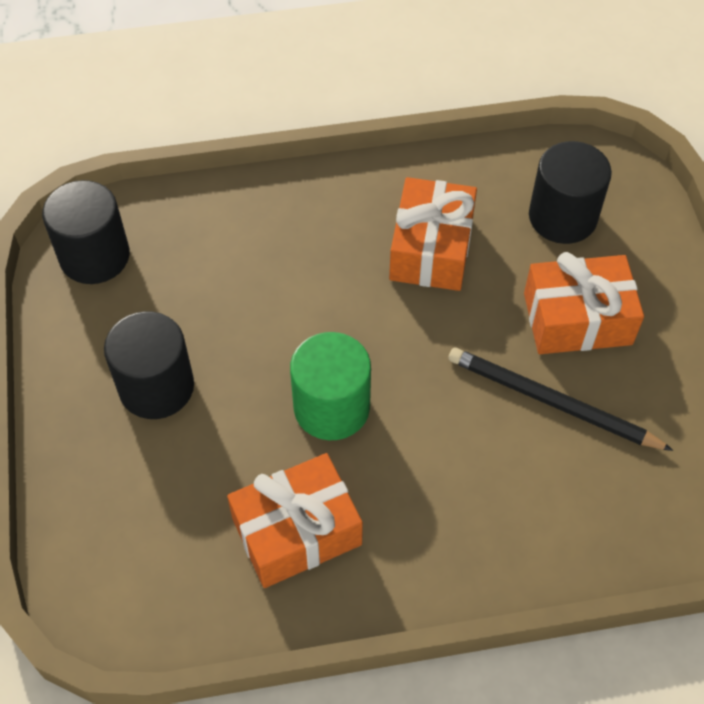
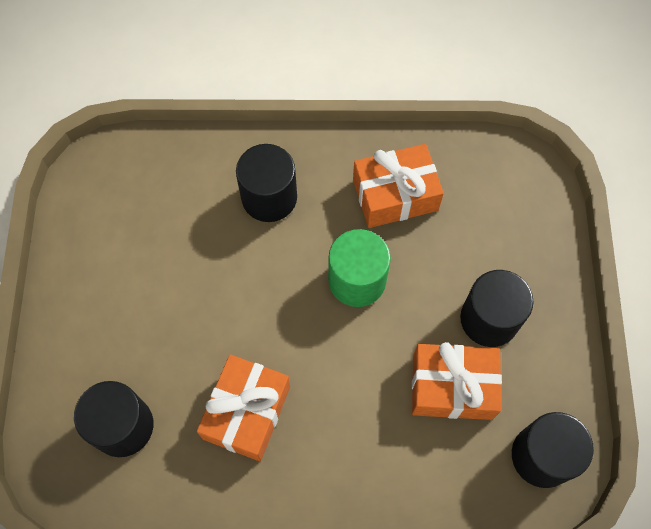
camera: 170 degrees left, 10 degrees up
black pencil [448,348,673,451] -> none
orange gift [524,252,644,354] -> orange gift moved to [412,342,502,420]
none -> black cylinder [236,144,297,222]

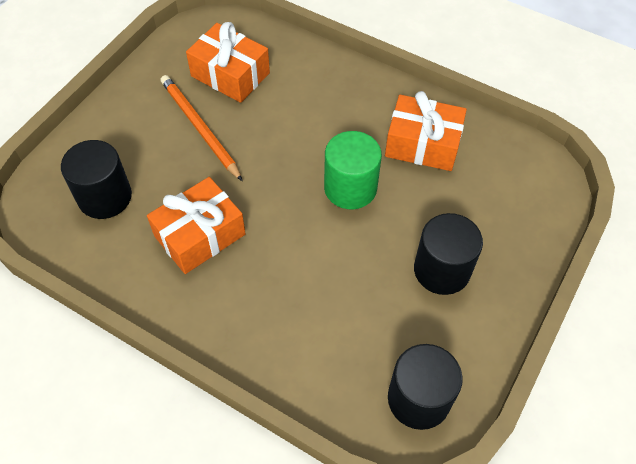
camera: 30 degrees right, 10 degrees down
black cylinder [236,144,297,222] -> none
orange gift [412,342,502,420] -> orange gift moved to [186,22,270,103]
none -> orange pencil [161,75,243,181]

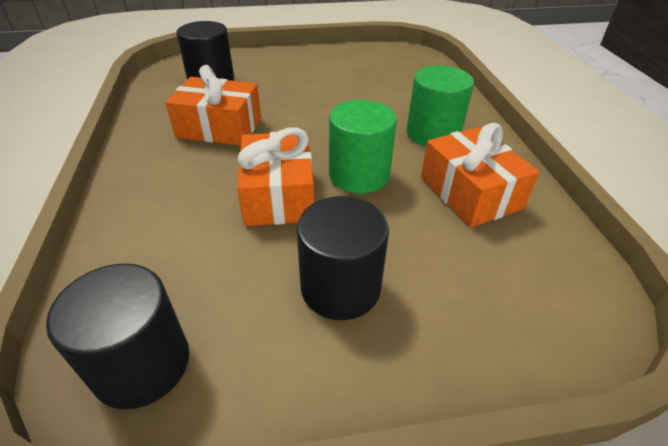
camera: 50 degrees right, 15 degrees down
orange pencil [161,75,243,181] -> none
orange gift [186,22,270,103] -> orange gift moved to [237,128,314,226]
none -> green cylinder [406,66,474,146]

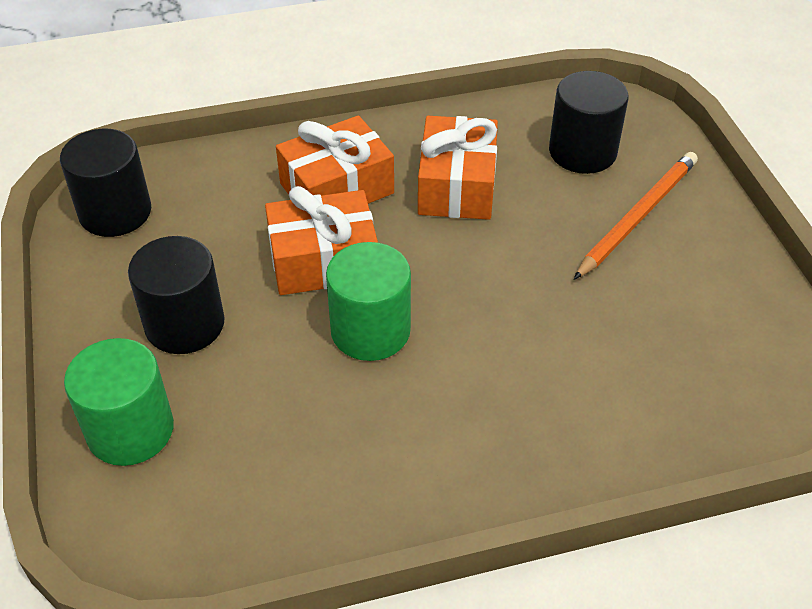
camera: 85 degrees right, 5 degrees up
green cylinder [406,66,474,146] -> green cylinder moved to [64,338,174,466]
orange gift [421,123,539,228] -> orange gift moved to [276,115,394,204]
none -> orange pencil [574,152,698,280]

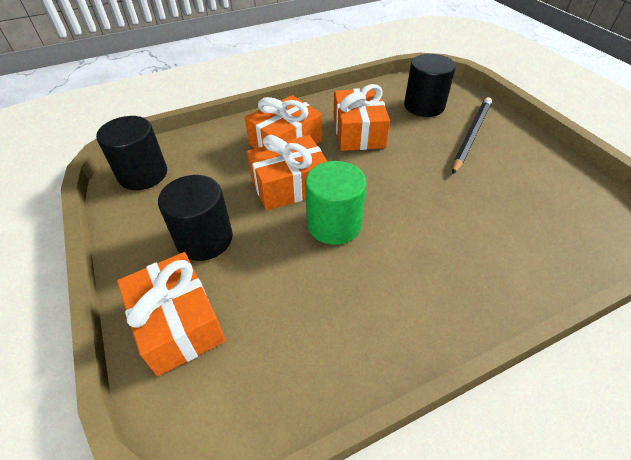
camera: 10 degrees left, 0 degrees up
green cylinder [64,338,174,466] -> orange gift [117,252,226,376]
orange pencil [574,152,698,280] -> black pencil [452,97,492,174]

